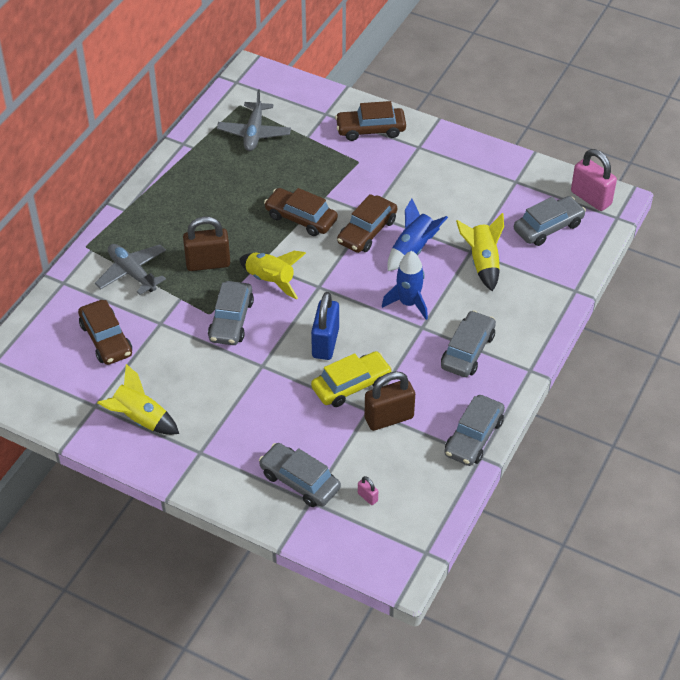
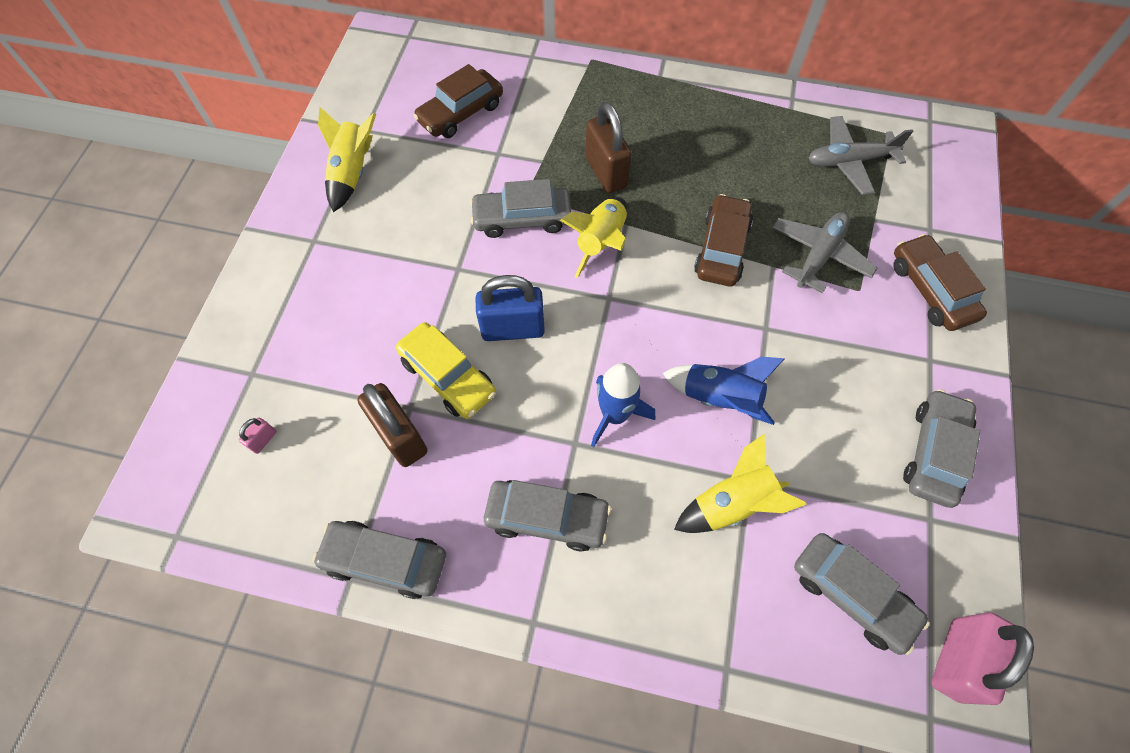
camera: 75 degrees right, 15 degrees up
grey plane [95,244,166,295] -> grey plane moved to [772,212,877,293]
grey car [259,443,341,507] -> grey car moved to [903,389,980,508]
brown car [337,194,397,253] -> none

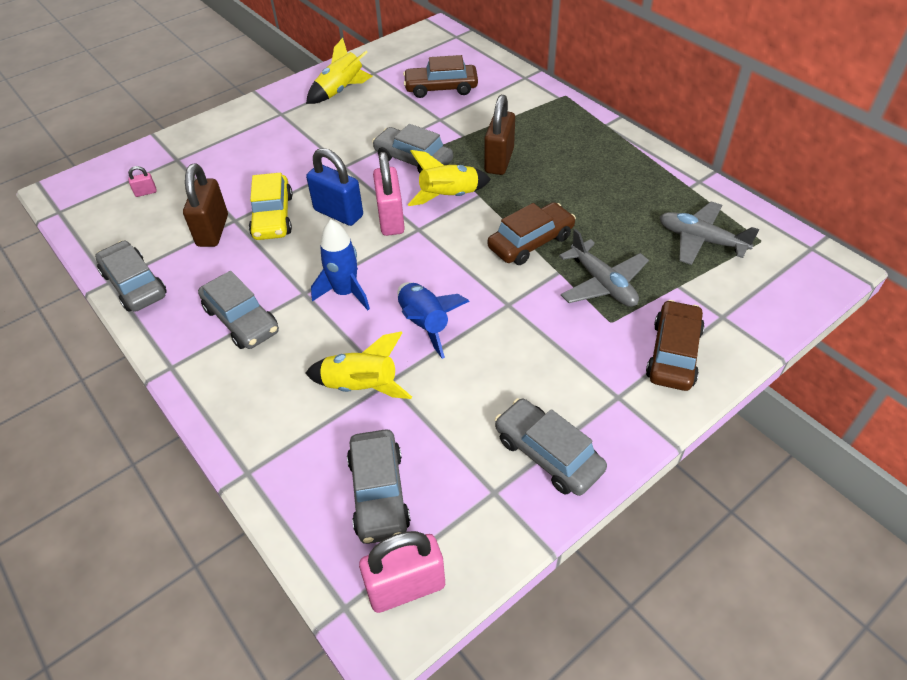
camera: 40 degrees right, 15 degrees down
grey plane [772,212,877,293] -> grey plane turned 75 degrees clockwise [559,229,649,307]
grey car [903,389,980,508] -> grey car turned 105 degrees counterclockwise [495,398,607,496]
none -> pink padlock [373,152,405,236]

